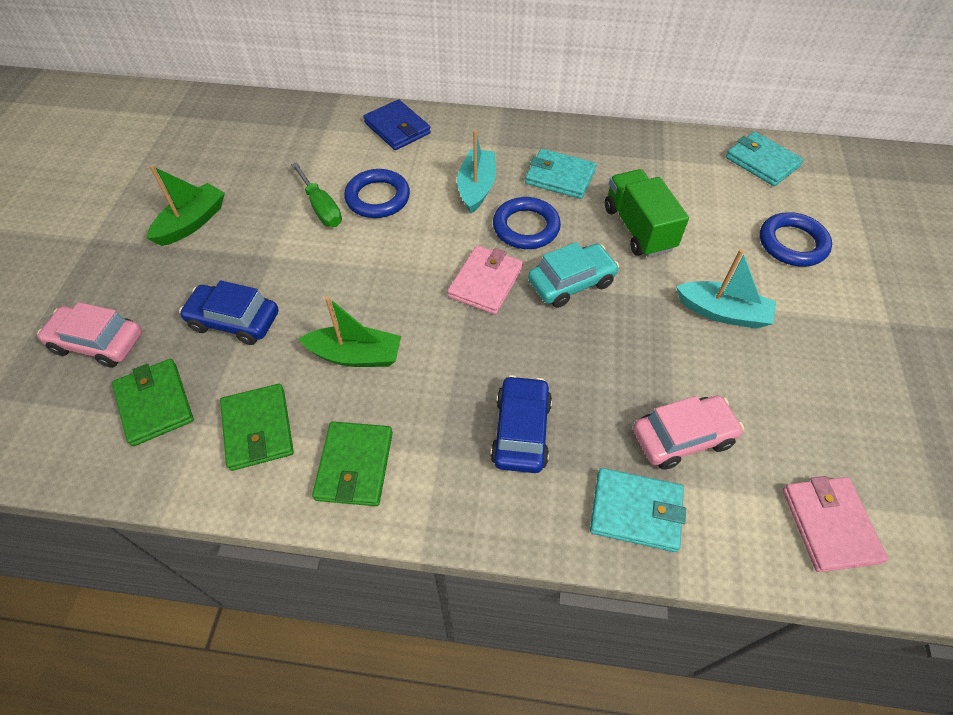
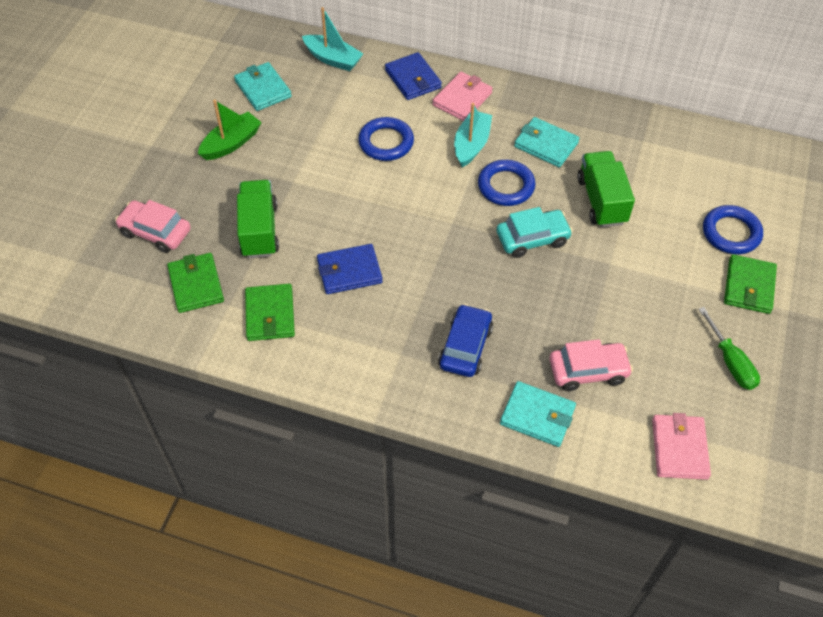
camera: 10 degrees right, 0 degrees up
blue car [179,280,278,345] -> green truck [237,180,279,258]
green screwdriver [291,162,342,227] -> green screwdriver moved to [698,307,760,390]
green boat [299,296,401,367] -> blue wallet [317,244,383,294]
green wallet [312,421,393,506] -> green wallet moved to [724,254,777,314]
pink wallet [447,245,523,315] -> pink wallet moved to [432,72,493,121]
turquoise boat [676,249,776,329] -> turquoise boat moved to [302,7,363,71]
turquoise wallet [726,132,804,186] -> turquoise wallet moved to [234,62,292,111]

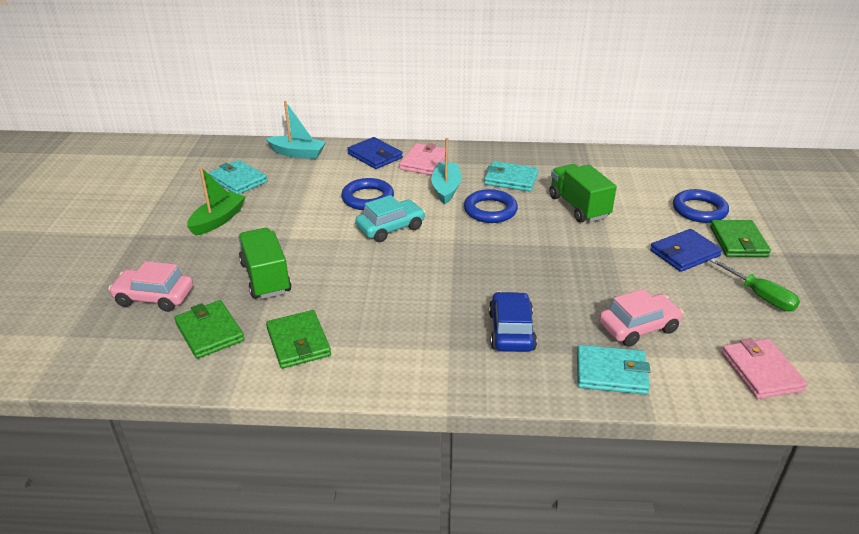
camera: 15 degrees left, 20 degrees down
blue wallet [317,244,383,294] -> blue wallet moved to [650,229,722,272]
turquoise car [496,207,573,258] -> turquoise car moved to [355,195,425,242]

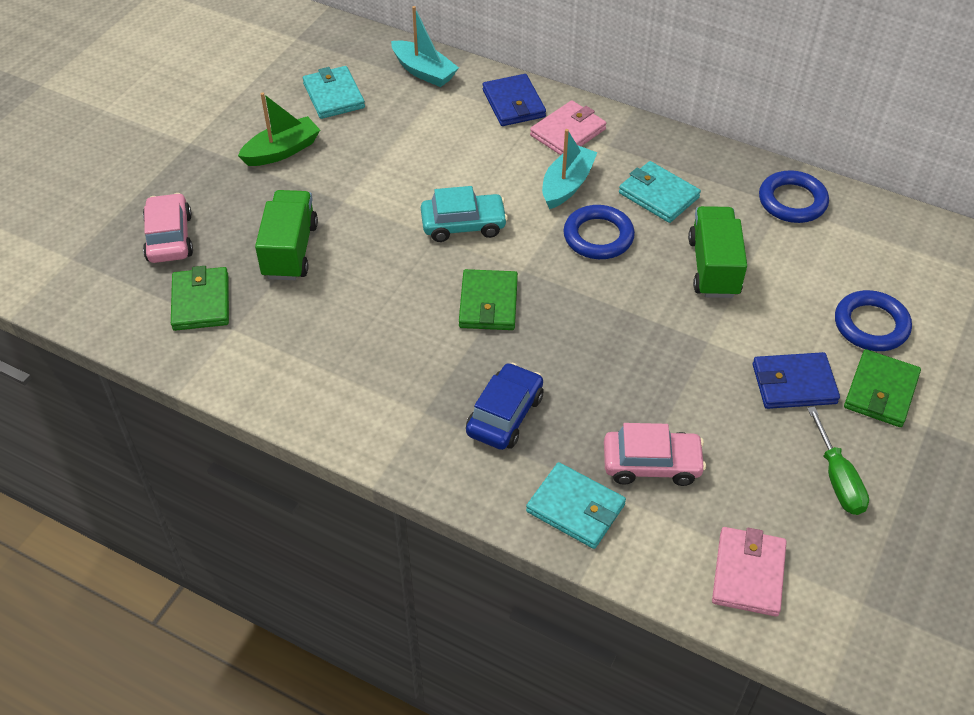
camera: 25 degrees right, 15 degrees up
pink car [108,261,193,312] -> pink car turned 45 degrees clockwise [143,193,193,263]
green wallet [266,310,331,369] -> green wallet moved to [459,269,518,330]
blue ring [341,178,394,210] -> blue ring moved to [759,170,829,223]

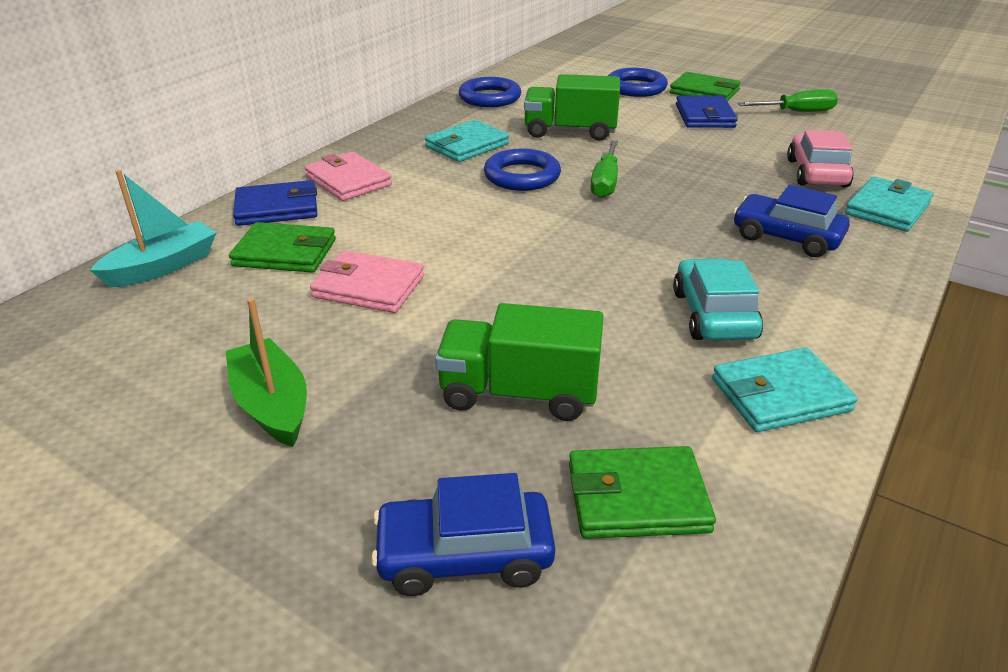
camera: 85 degrees left, 15 degrees down
pink car [143,193,193,263] -> blue car [371,473,555,596]
turquoise wallet [303,66,365,119] -> turquoise wallet moved to [712,347,858,432]
turquoise car [421,186,508,242] -> turquoise car moved to [673,258,763,340]
green wallet [459,269,518,330] -> green wallet moved to [229,222,336,273]
turquoise boat [542,129,598,209] -> none
pink wallet [712,527,786,617] -> pink wallet moved to [310,251,424,313]
none -> green screwdriver [590,140,618,198]

